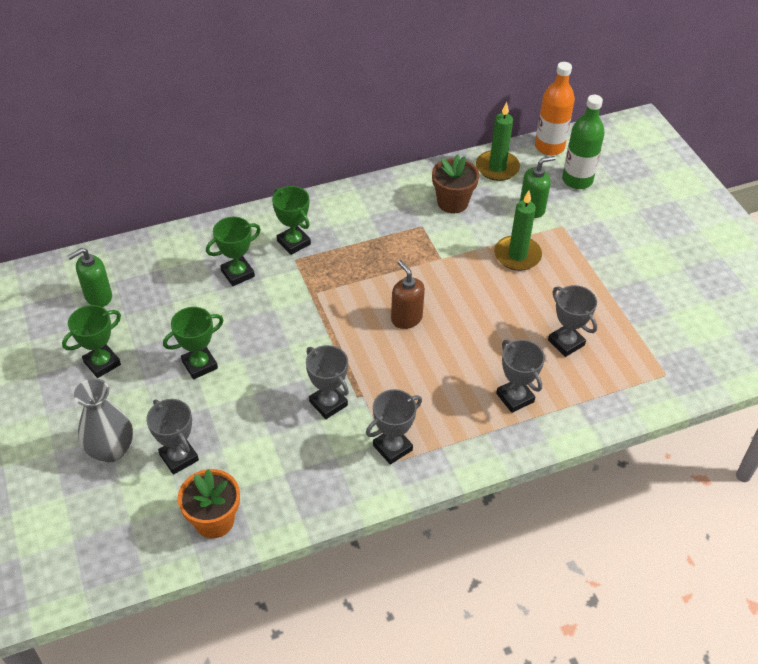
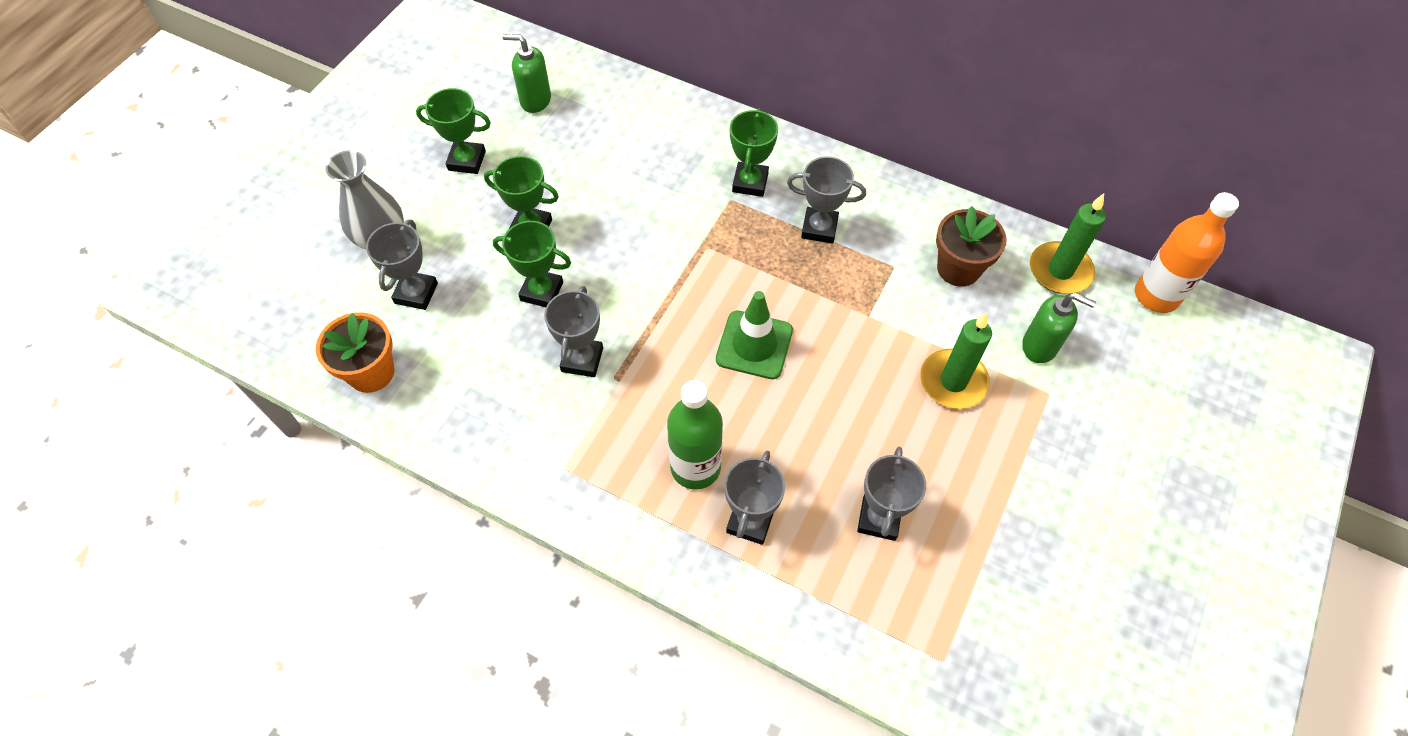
camera: 50 degrees right, 10 degrees up
green trophy [206,217,261,286] -> green trophy moved to [493,221,571,307]
grey trophy [366,389,422,465] -> grey trophy moved to [787,156,866,244]
brown soap dispenser [391,260,425,329] -> green traffic cone [716,291,793,379]
green bottle [562,95,605,189] -> green bottle moved to [667,380,723,490]

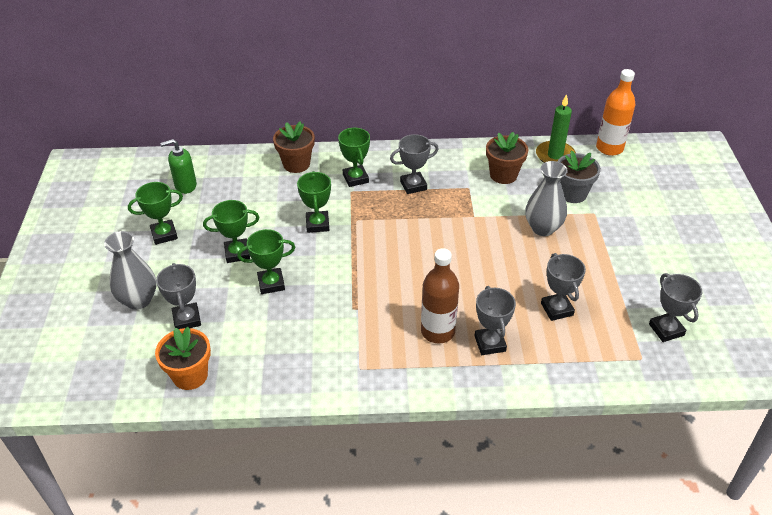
camera: 30 degrees left, 15 degrees down
grey trophy [544,286,603,377] -> grey trophy moved to [649,273,702,342]
green bottle [667,380,723,490] -> brown bottle [421,248,459,344]
green traffic cone [716,291,793,379] -> none
green candle [920,313,992,409] -> grey vase [525,161,568,236]
green soap dispenser [1022,293,1096,363] -> grey flower pot [557,150,601,203]
none -> brown flower pot [273,121,315,173]
none -> green trophy [297,171,331,233]

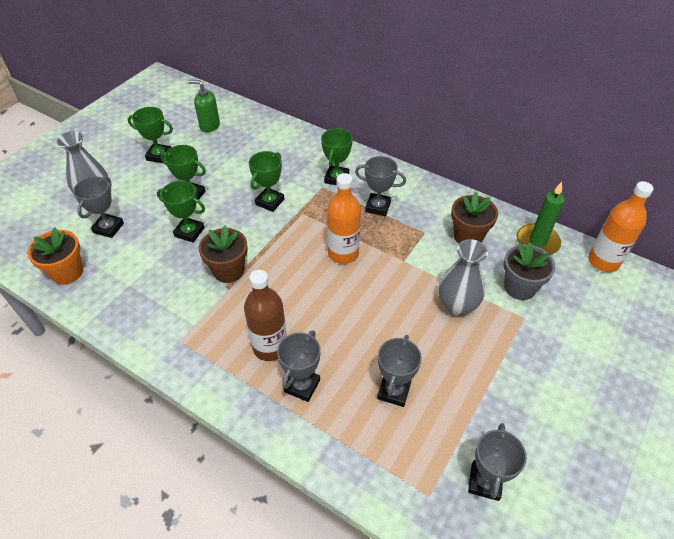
camera: 35 degrees right, 5 degrees up
brown flower pot [273,121,315,173] -> brown flower pot moved to [199,225,248,283]
none -> orange bottle [327,173,361,264]

